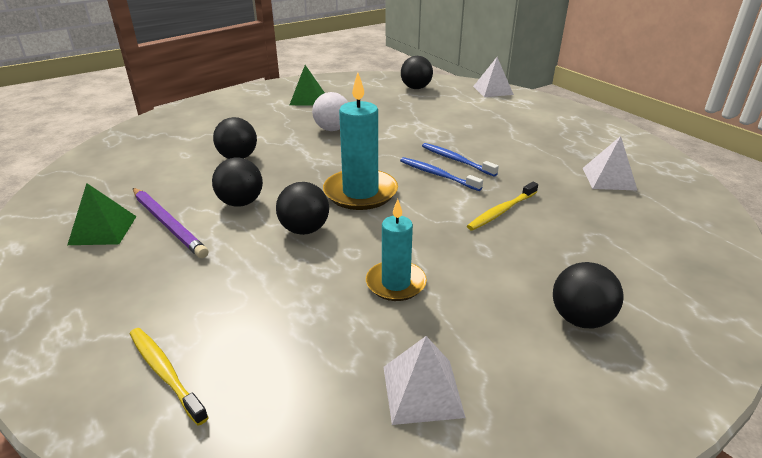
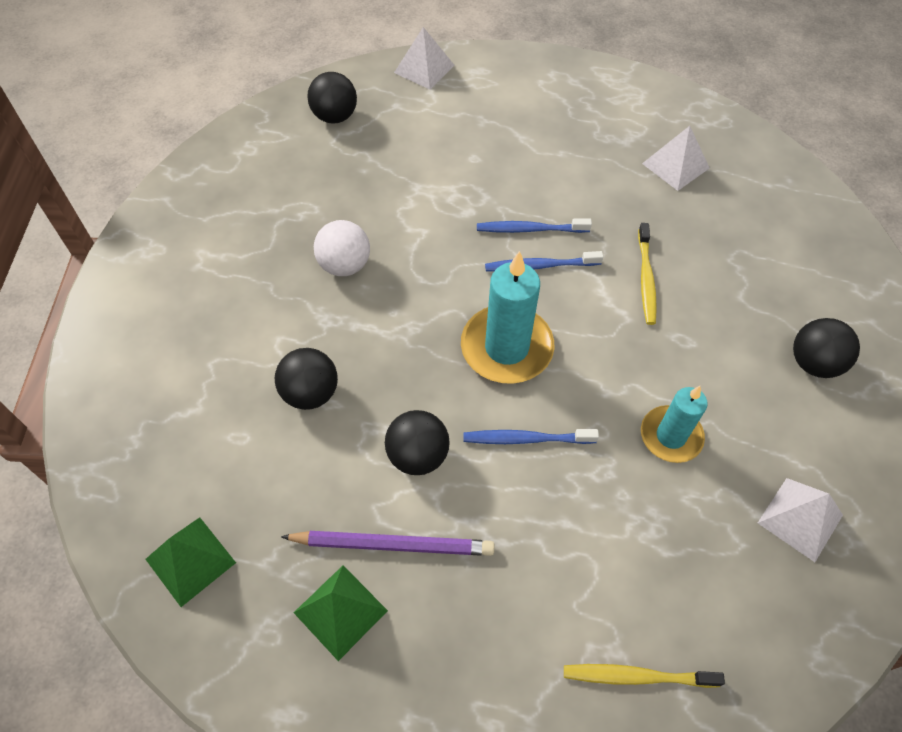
camera: 45 degrees left, 25 degrees up
black ball [276,182,329,235] -> blue toothbrush [463,429,599,444]
green pyramid [290,65,325,106] -> green pyramid moved to [145,517,236,607]

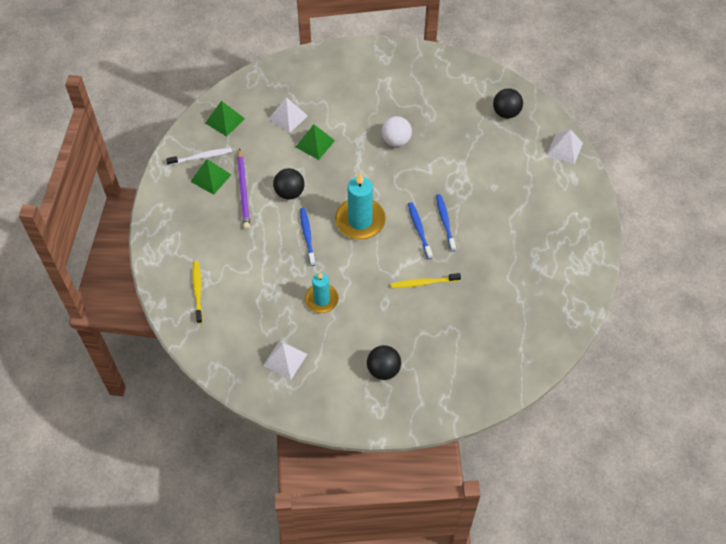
camera: 80 degrees right, 0 degrees up
black ball [275,348,338,410] -> green pyramid [296,124,335,160]
white pyramid [642,126,709,191] -> white pyramid moved to [269,97,308,133]
none -> white toothbrush [166,148,232,166]

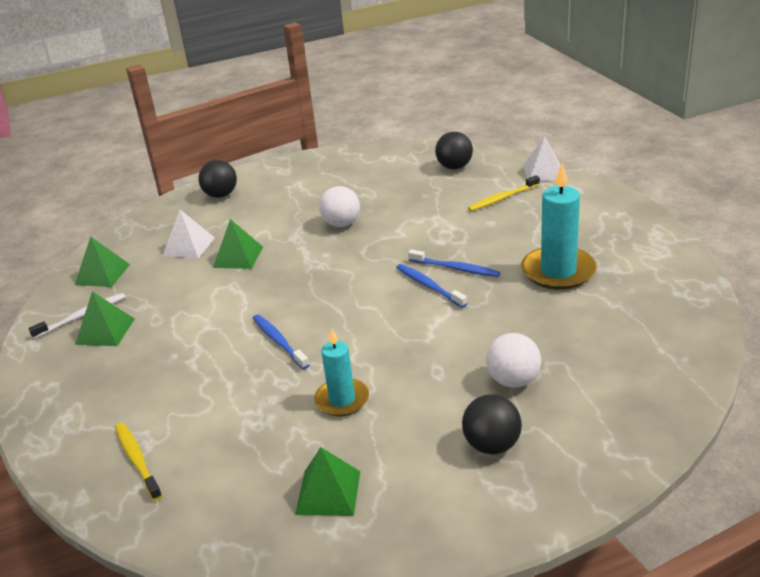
camera: 20 degrees left, 25 degrees down
purple pencil [237,148,250,230] -> none
white pyramid [263,340,307,380] -> green pyramid [295,447,360,516]
black ball [273,168,305,200] -> black ball moved to [198,160,237,198]
turquoise candle [335,172,386,240] -> turquoise candle moved to [521,163,597,290]
yellow toothbrush [391,273,461,288] -> yellow toothbrush moved to [468,175,540,211]
blue toothbrush [436,194,456,252] -> blue toothbrush turned 150 degrees clockwise [408,249,500,277]
none -> white ball [486,333,541,387]

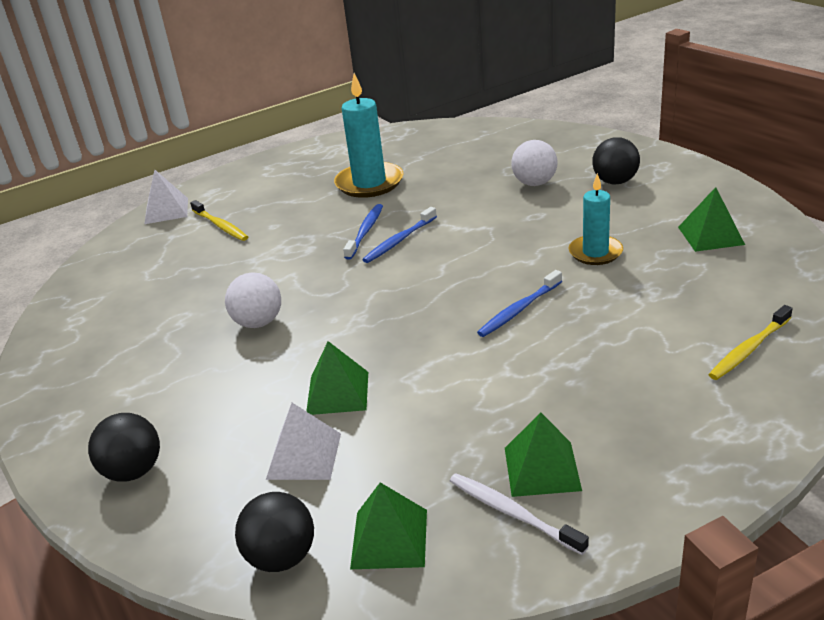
camera: 100 degrees left, 0 degrees up
black ball [435,132,473,169] -> black ball moved to [235,492,314,572]

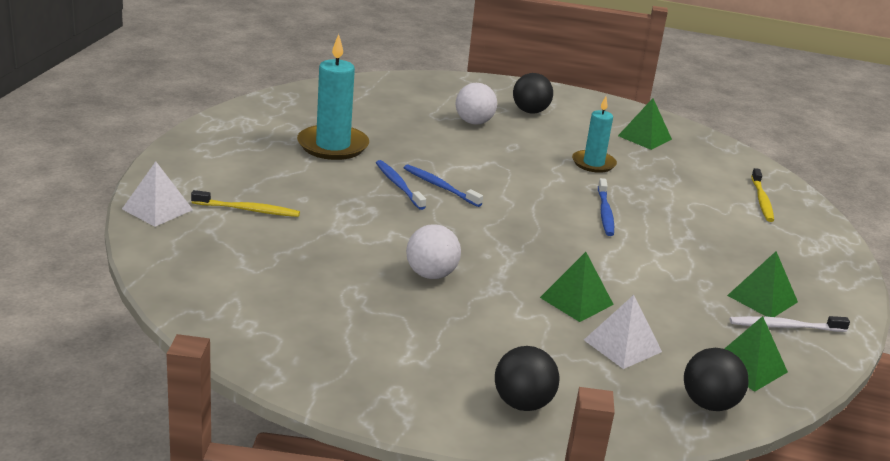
camera: 50 degrees left, 5 degrees down
blue toothbrush [362,207,437,263] -> blue toothbrush turned 135 degrees clockwise [404,164,483,207]

